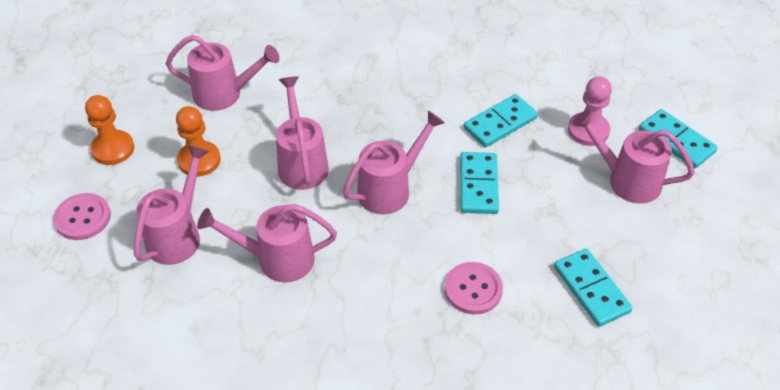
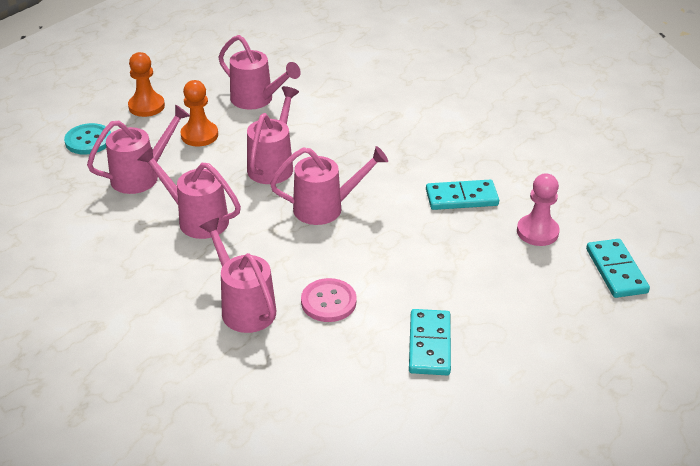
camera: 30 degrees right, 10 degrees down
pink button [53,193,111,240] -> turquoise button [64,123,111,155]
turquoise domino [460,152,499,214] -> none
pink watering can [572,110,695,204] -> pink watering can moved to [199,218,276,333]

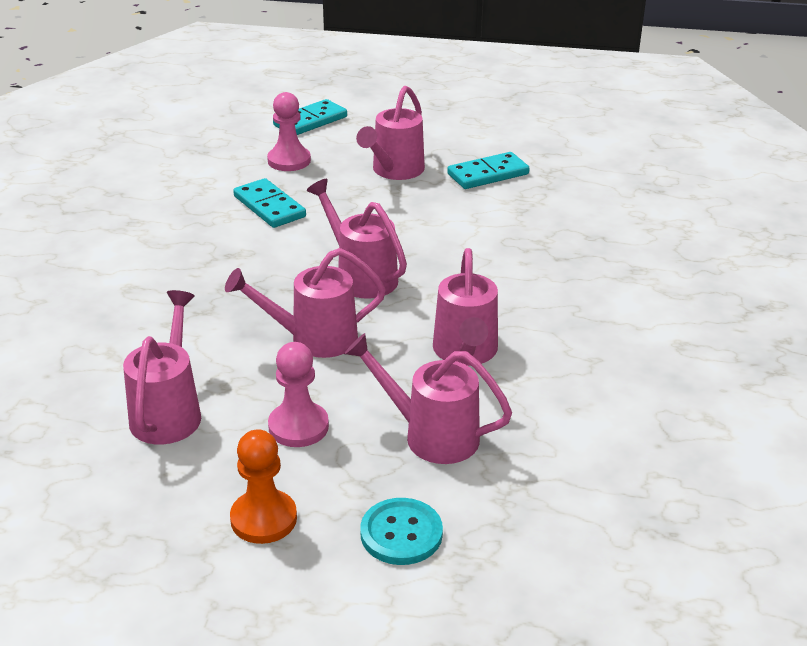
camera: 120 degrees left, 5 degrees down
orange pawn [181,80,218,146] -> pink pawn [268,342,329,447]
pink watering can [199,218,276,333] -> pink watering can moved to [356,86,425,180]
pink button [301,278,357,322] -> none

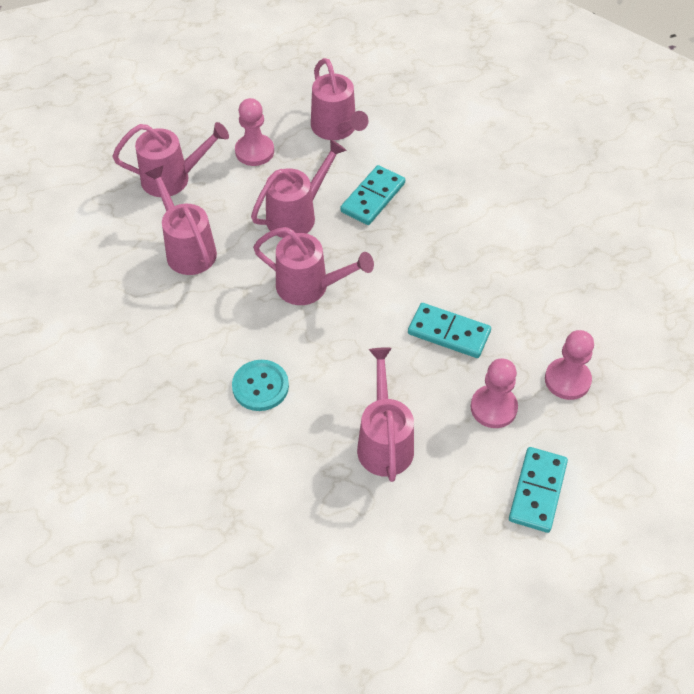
camera: 150 degrees right, 20 degrees up
orange pawn [230,429,297,544] -> none
turquoise button [360,498,443,565] -> turquoise button moved to [232,360,289,411]
turquoise domino [447,152,530,189] -> turquoise domino moved to [340,165,405,225]
none -> pink pawn [545,330,594,400]

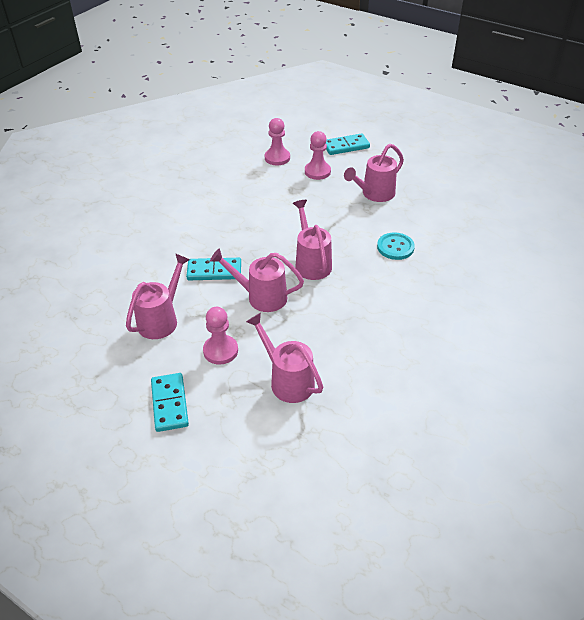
camera: 125 degrees left, 10 degrees down
pink watering can [145,166,217,275] -> none
turquoise domino [408,303,491,358] -> turquoise domino moved to [151,373,189,432]

